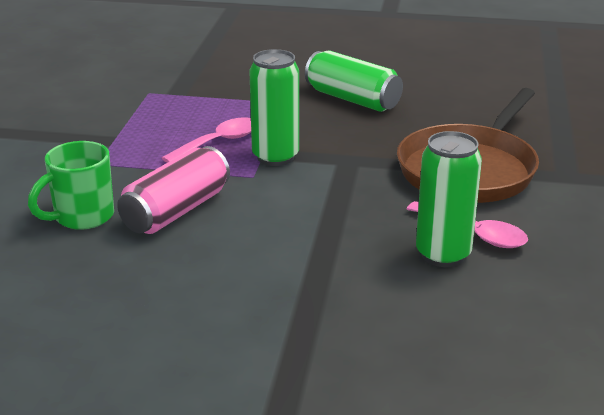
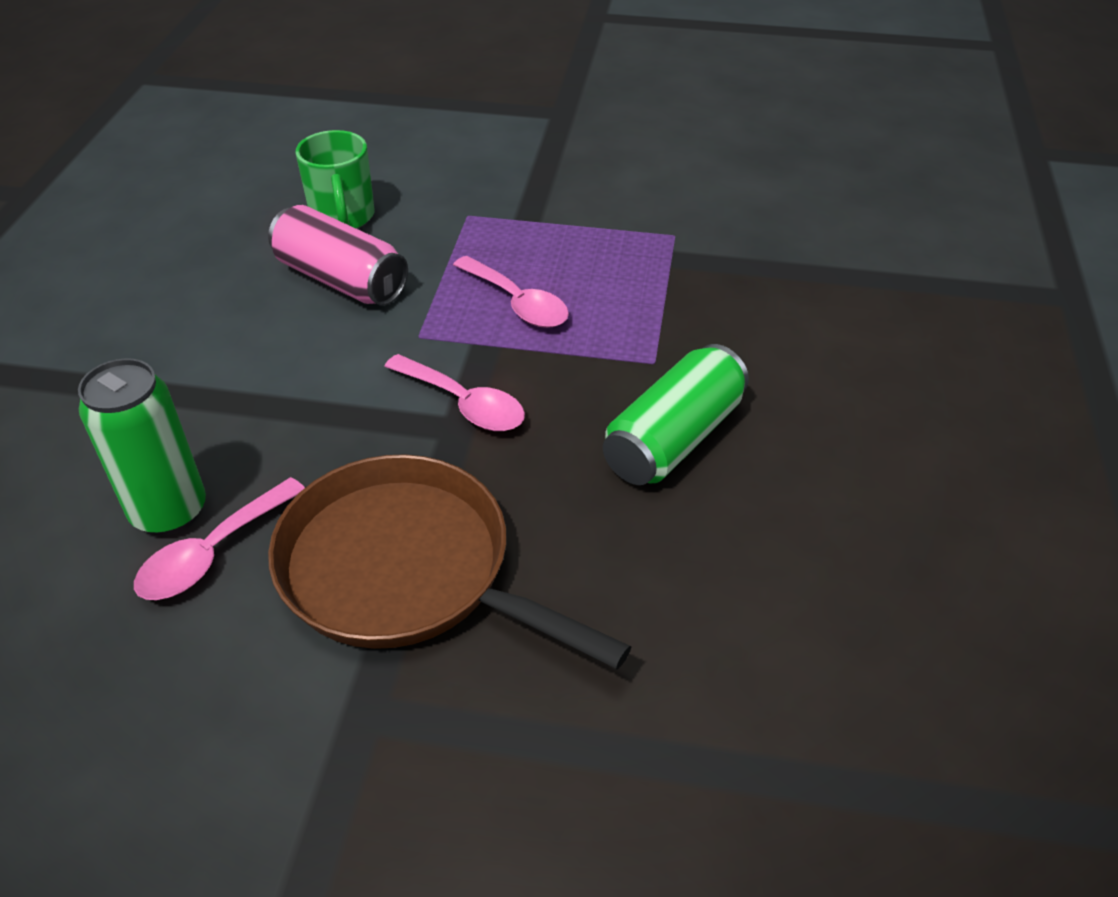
camera: 90 degrees right, 15 degrees up
green mug [28,141,114,230] -> green mug turned 150 degrees counterclockwise [295,130,374,229]
green can [249,49,299,166] -> none
none -> pink spoon [384,354,525,431]

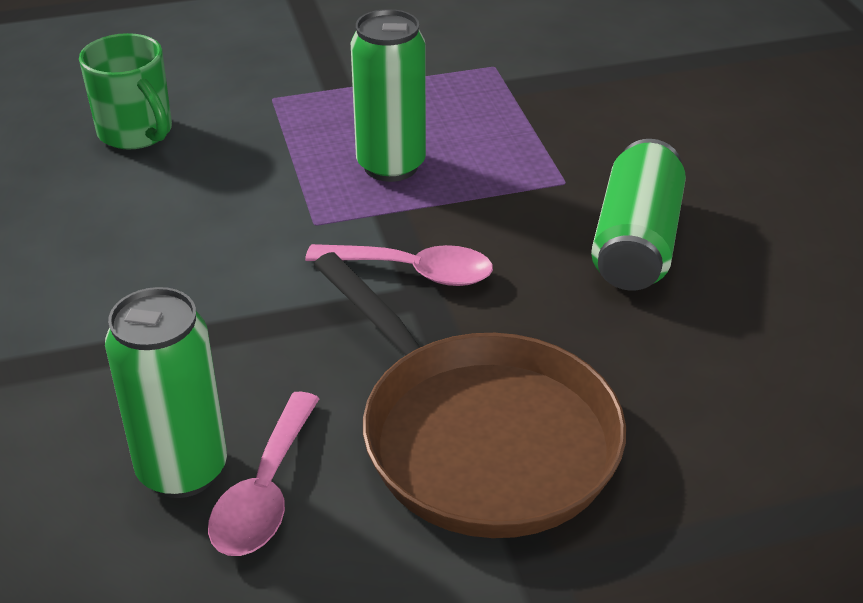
camera: 25 degrees left, 5 degrees down
pink can [268,205,408,306] -> none
brown pan [268,454,632,670] -> brown pan turned 135 degrees counterclockwise [314,252,626,538]
pink spoon [453,256,569,328] -> green can [351,9,426,182]

